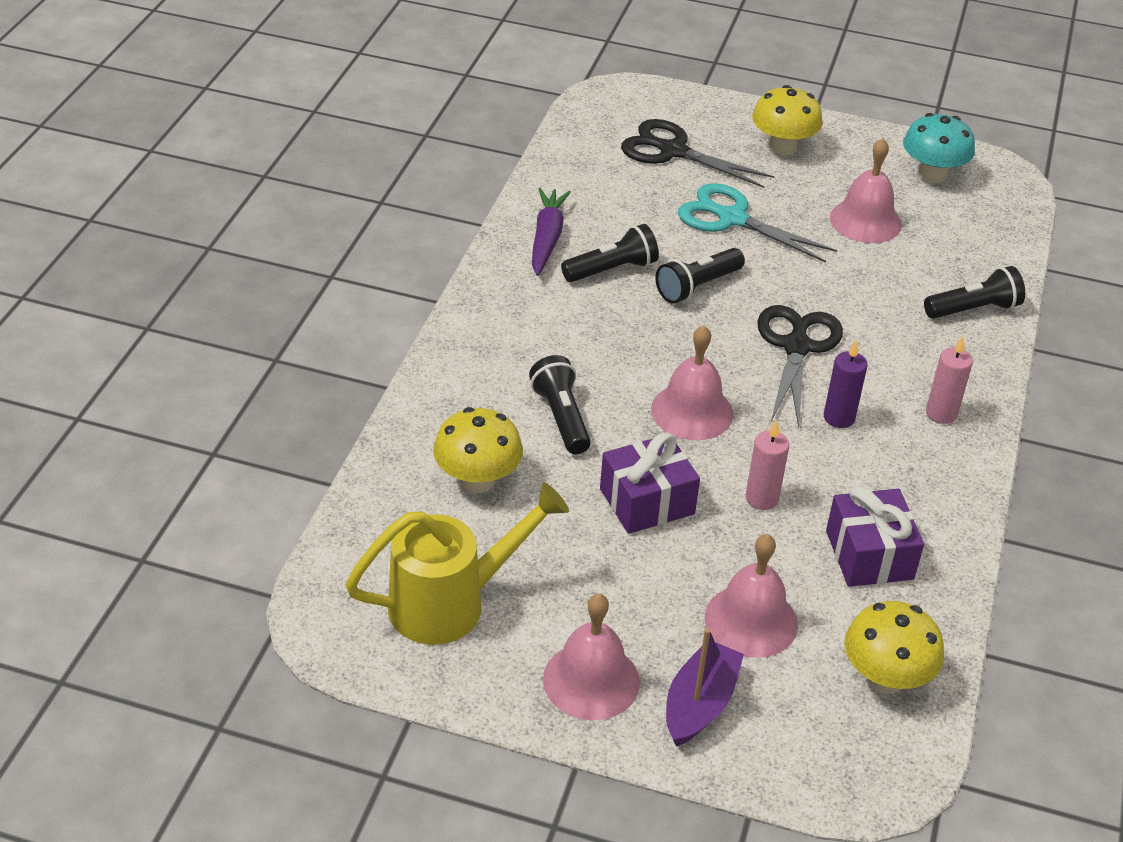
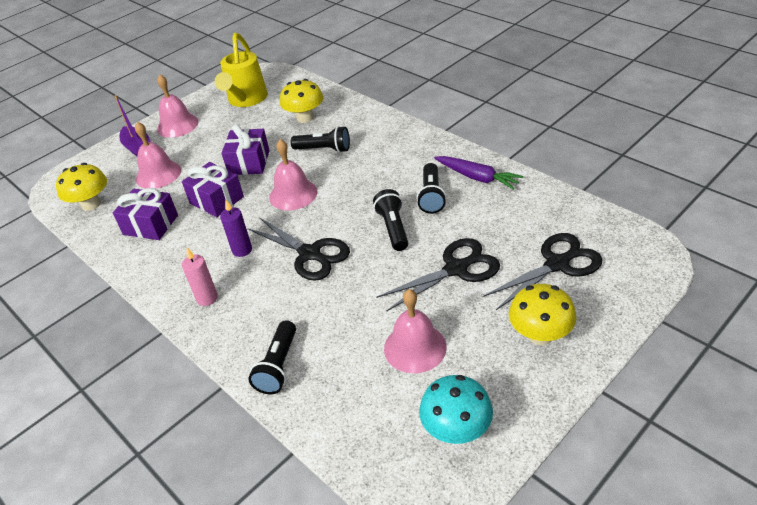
camera: 125 degrees right, 0 degrees up
turquoise scissors [678,183,837,263] -> black scissors [376,238,500,311]
pink candle [746,419,789,510] -> purple gift [182,162,244,217]

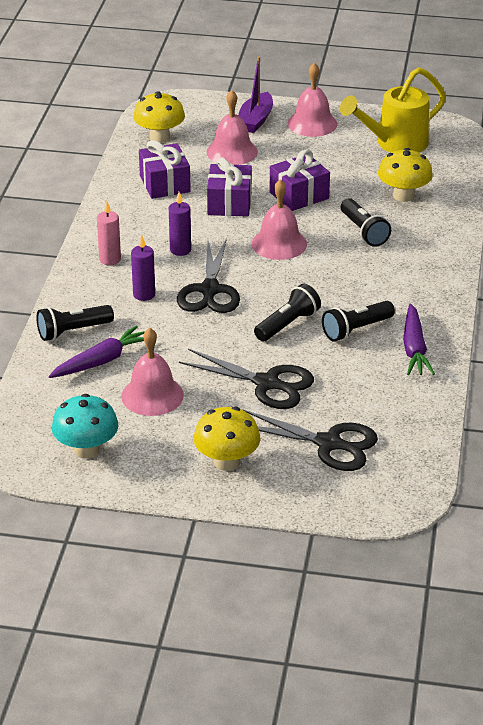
camera: 50 degrees right, 5 degrees down
none -> purple carrot [49,325,145,378]
none -> purple candle [131,235,155,301]

